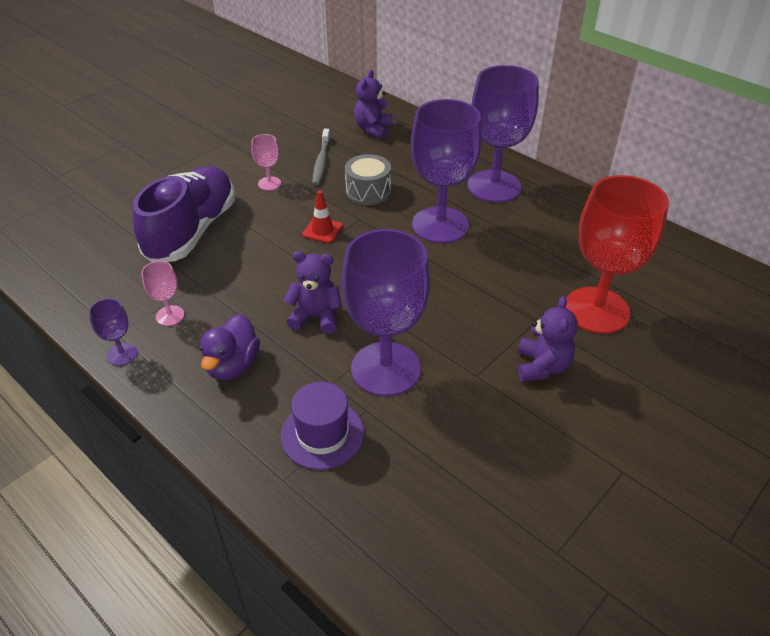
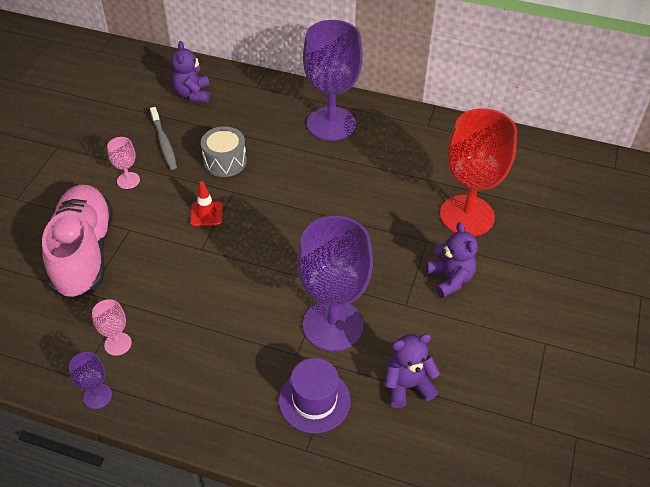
camera: 25 degrees left, 5 degrees up
purple shoe [133,166,235,262] -> pink shoe [42,185,113,300]
purple duck [200,314,260,380] -> none
purple teddy bear [284,251,342,334] -> purple teddy bear moved to [384,334,440,408]
purple goblet [411,99,482,243] -> none

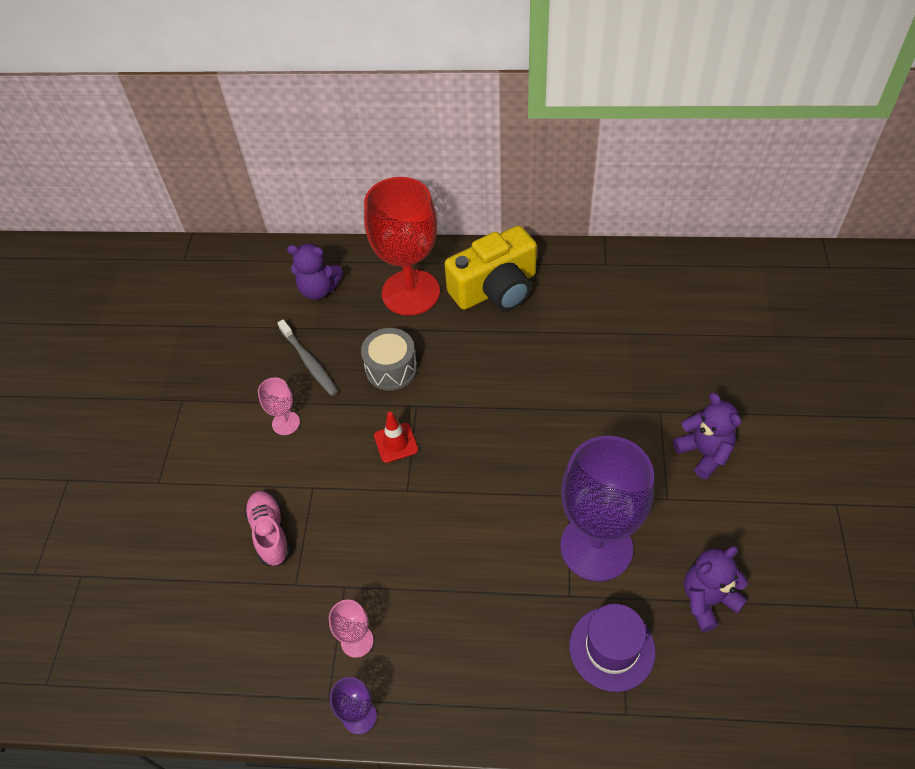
camera: 10 degrees left, 5 degrees up
pink shoe [42,185,113,300] -> pink shoe [244,491,291,566], size x0.50
purple teddy bear [171,41,210,103] -> purple teddy bear turned 60 degrees counterclockwise [287,244,343,300]
purple goblet [303,20,363,141] -> yellow camera [444,225,537,311]
red goblet [440,108,517,236] -> red goblet moved to [364,177,440,316]

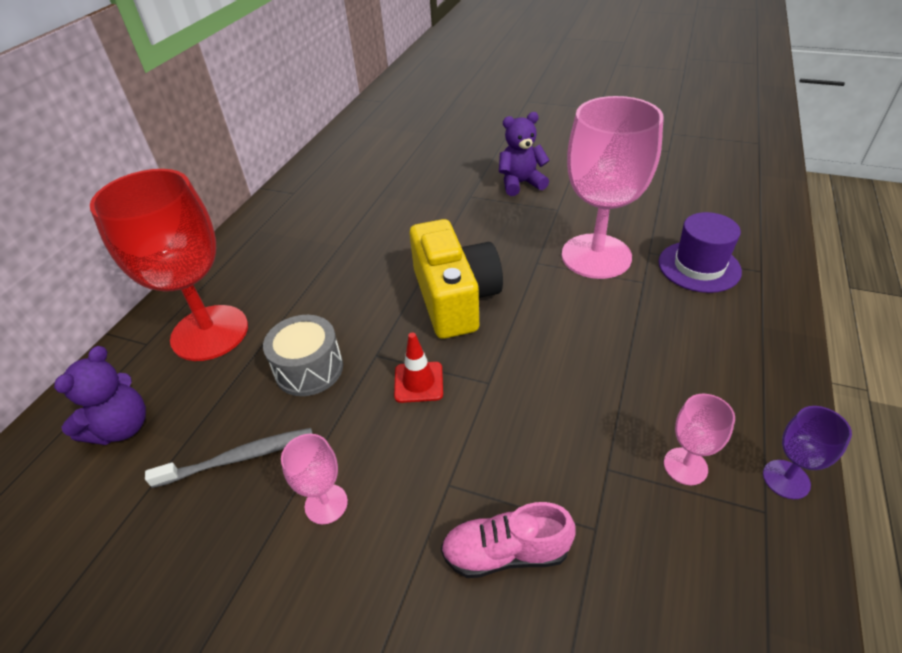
camera: 75 degrees left, 10 degrees down
yellow camera [444,225,537,311] -> yellow camera moved to [409,219,503,339]
purple goblet [560,436,654,582] -> pink goblet [562,96,664,279]
purple teddy bear [684,546,748,632] -> none

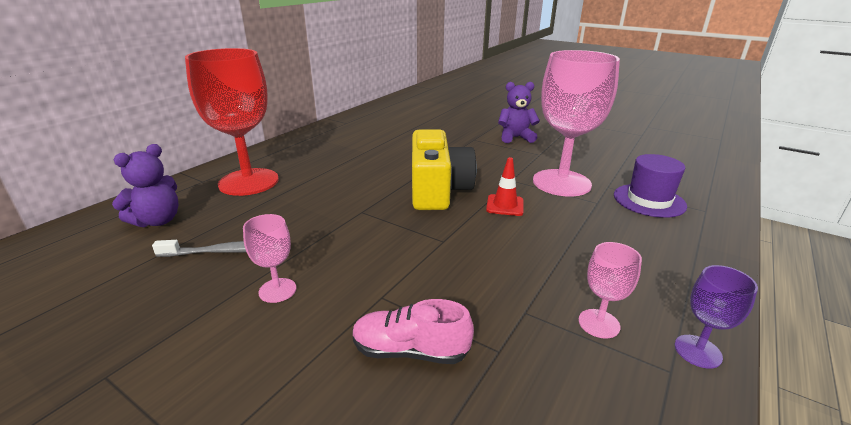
camera: 10 degrees right, 15 degrees down
grey drum [263,315,343,396] -> none
red traffic cone [394,332,443,403] -> red traffic cone moved to [486,157,524,216]

